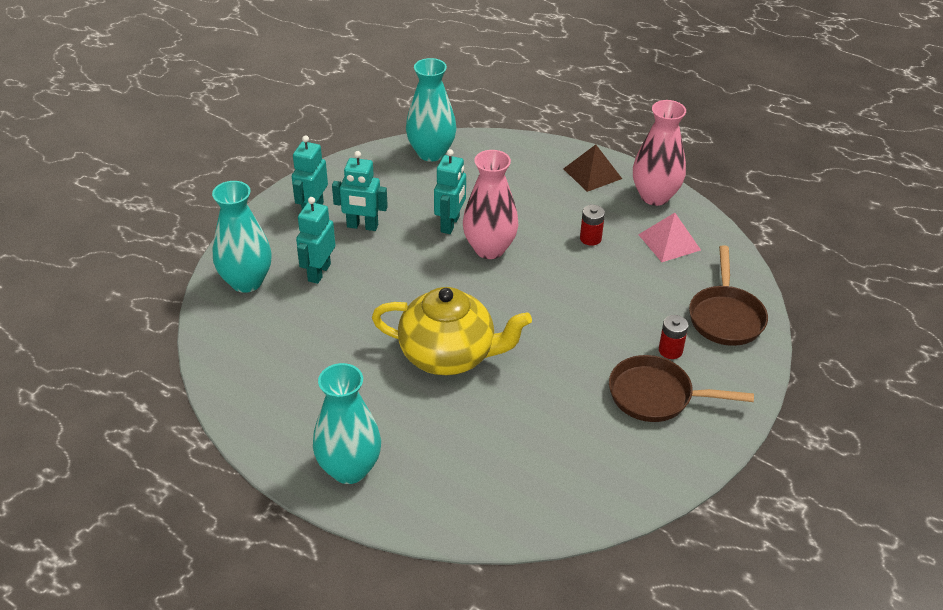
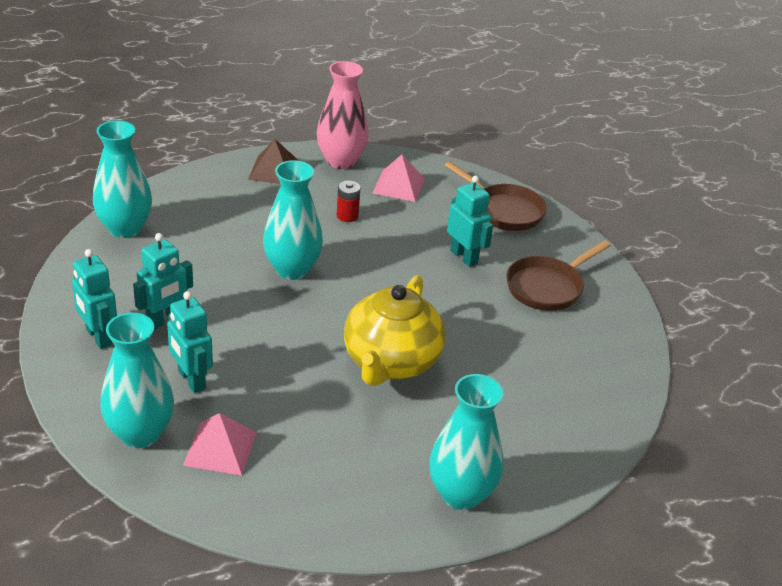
camera: 55 degrees left, 5 degrees down
yellow teapot [372,287,532,375] -> yellow teapot turned 150 degrees clockwise [344,275,445,386]
turquoise robot [434,149,466,234] -> turquoise robot moved to [447,176,493,267]
pink vase [463,150,518,259] -> turquoise vase [263,160,323,280]
red battery [659,315,688,359] -> none
none -> pink pyramid [183,413,257,476]

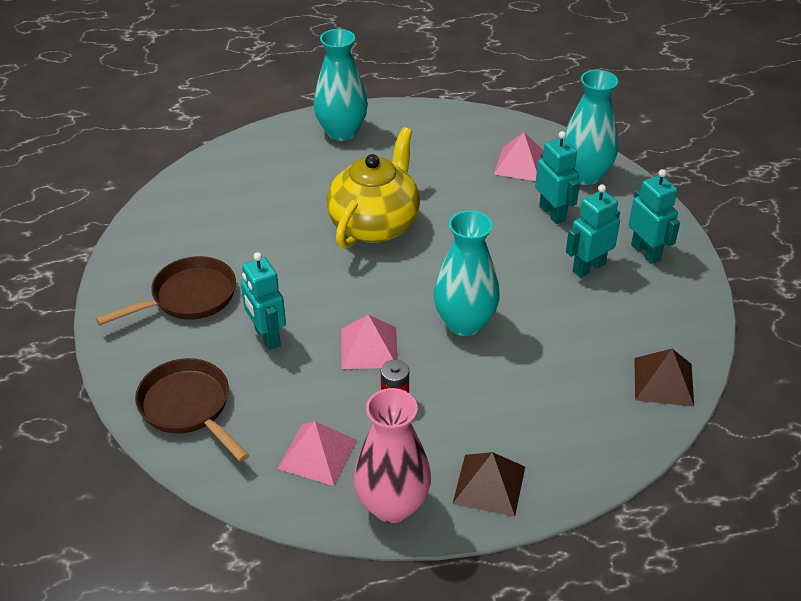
camera: 170 degrees left, 5 degrees up
turquoise vase [93,120,152,238] -> brown pyramid [634,349,694,406]
none -> pink pyramid [341,315,398,369]

